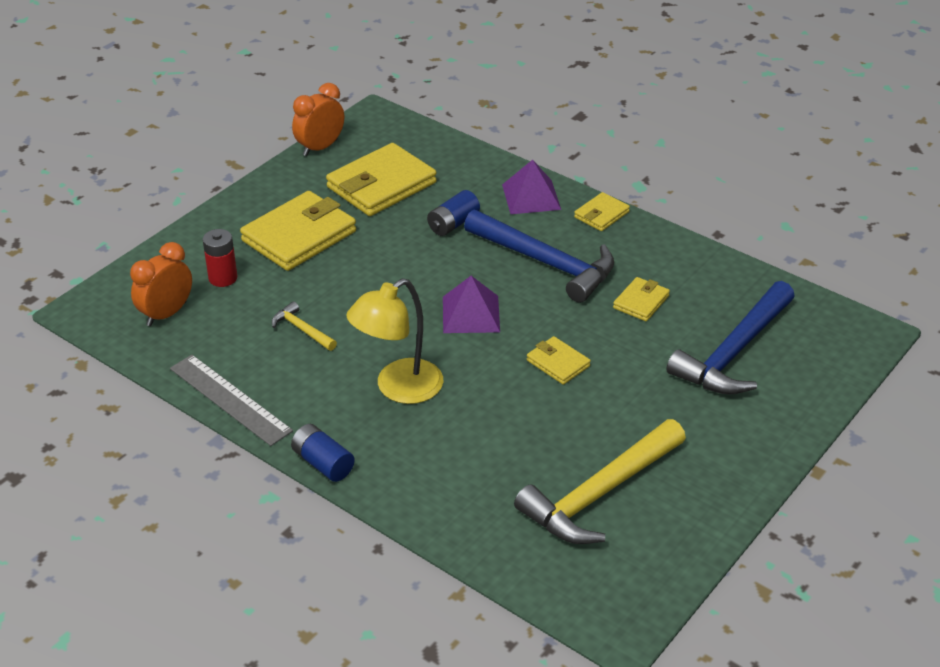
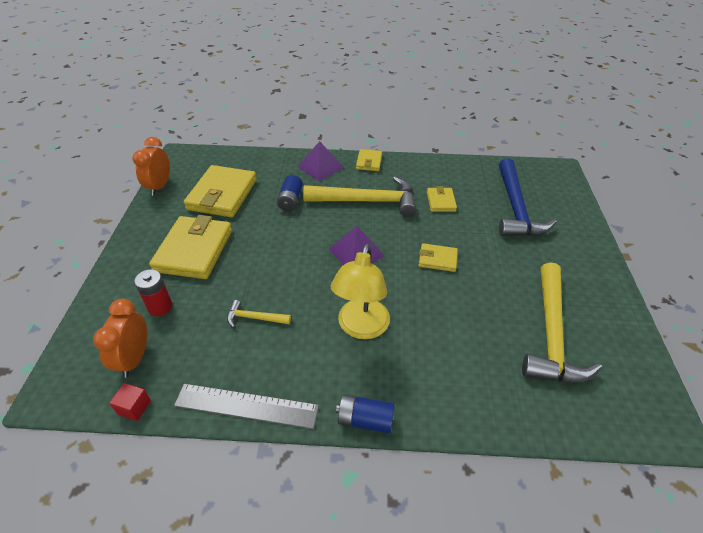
camera: 35 degrees left, 5 degrees up
blue hammer [464,209,614,303] -> yellow hammer [303,176,417,217]
none -> red cube [109,383,151,421]

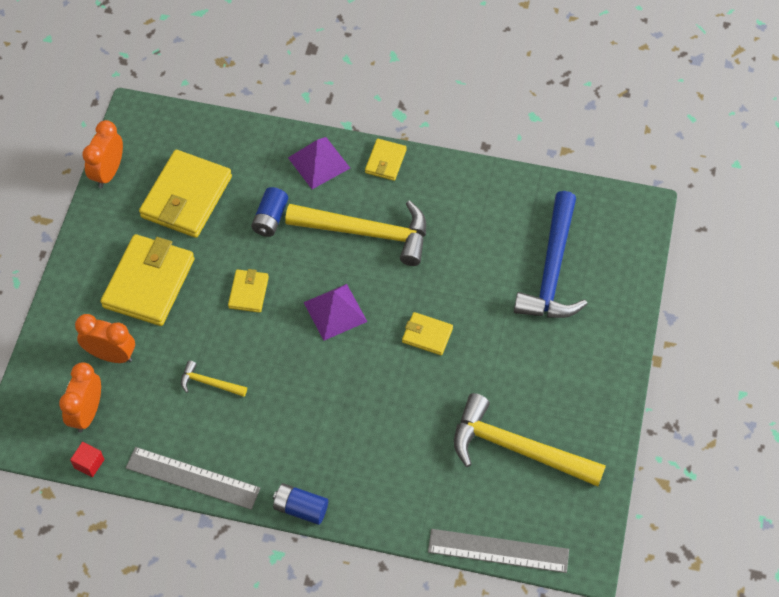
camera: 10 degrees right, 15 degrees up
red battery [134,269,172,316] -> orange clock [75,314,135,363]
yellow lamp [330,244,390,339] -> none
yellow wallet [427,186,457,212] -> yellow wallet moved to [228,269,269,313]
yellow hammer [522,262,602,382] -> yellow hammer turned 90 degrees clockwise [454,393,606,487]
none -> grey ruler [428,529,569,573]

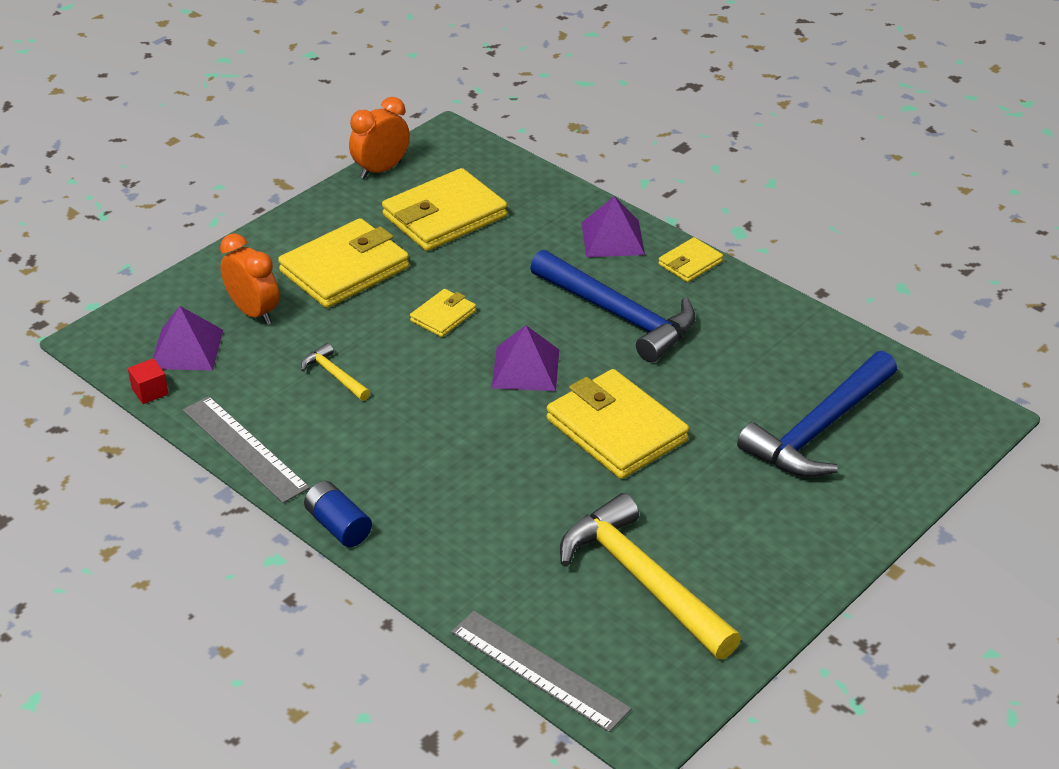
camera: 30 degrees right, 20 degrees down
orange clock [59,362,101,433] -> purple pyramid [153,306,223,371]
blue battery [251,187,288,237] -> none
yellow hammer [285,200,426,266] -> blue hammer [530,250,695,363]
yellow wallet [402,312,453,355] -> yellow wallet [546,369,689,479], size x1.99

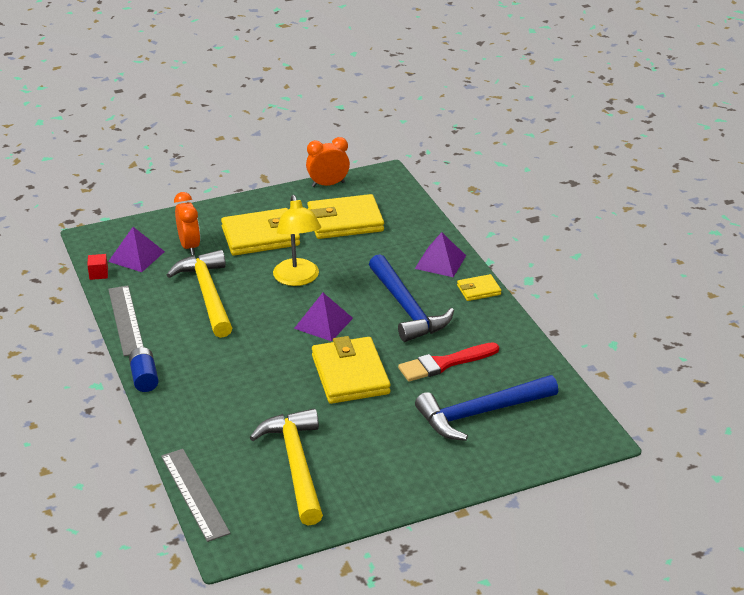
camera: 25 degrees right, 5 degrees down
yellow hammer [301,343,370,401] -> yellow hammer [167,250,232,338], size x2.21
yellow wallet [410,289,476,337] -> yellow lamp [273,195,321,286]
none -> red brush [398,342,499,382]

